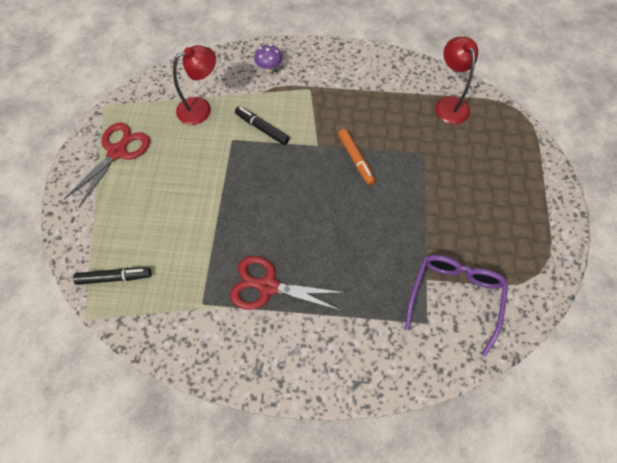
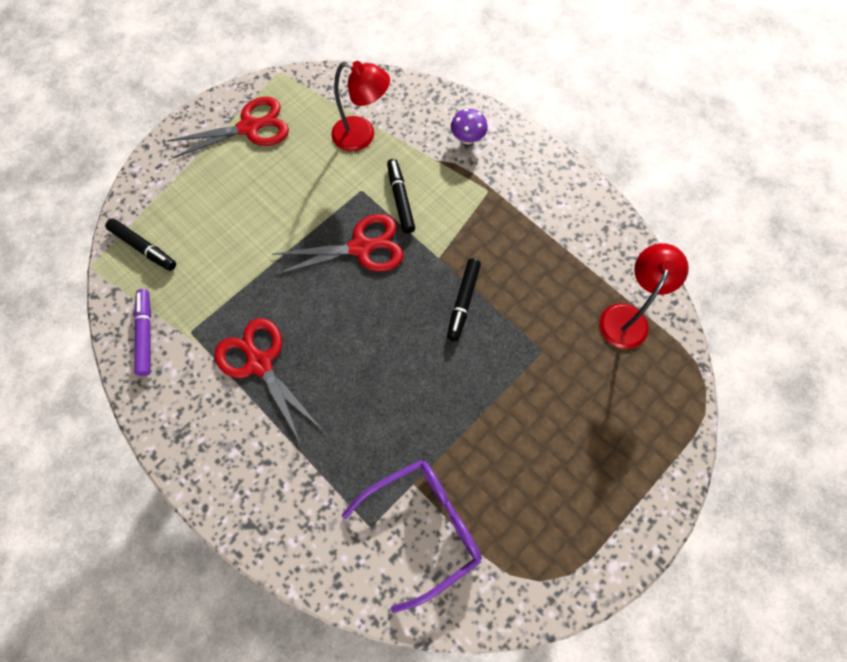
camera: 40 degrees right, 5 degrees up
orange marker [338,129,375,185] -> black marker [447,259,481,341]
none -> purple marker [134,289,151,376]
none -> red scissors [272,214,403,275]

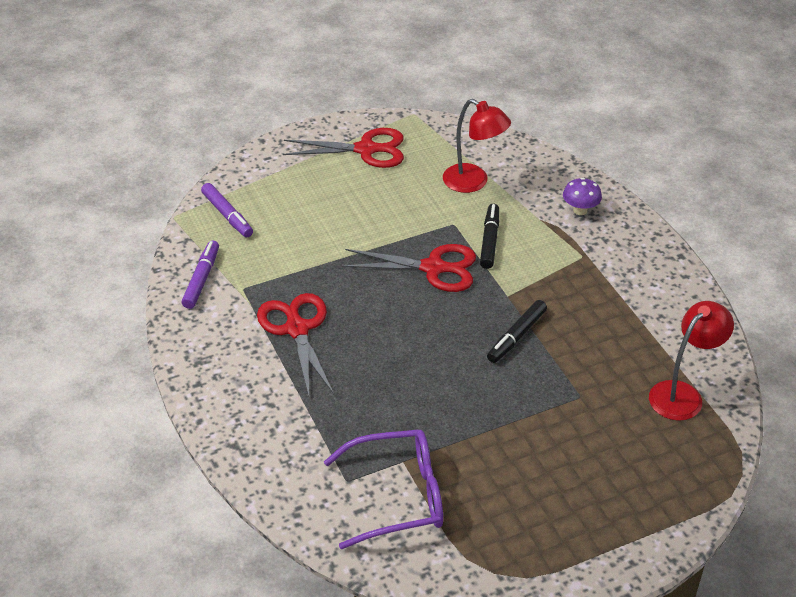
camera: 20 degrees right, 25 degrees down
black marker [105,219,176,271] -> purple marker [201,183,253,237]

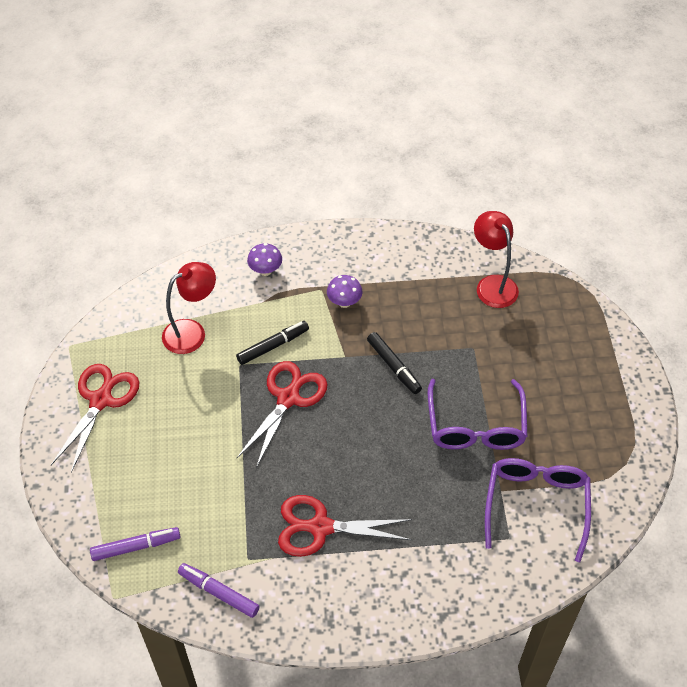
camera: 70 degrees left, 10 degrees up
black marker [480,204,499,269] -> black marker turned 120 degrees clockwise [236,321,309,365]
none -> purple mushroom [327,275,363,308]
none -> purple glasses [428,379,527,450]

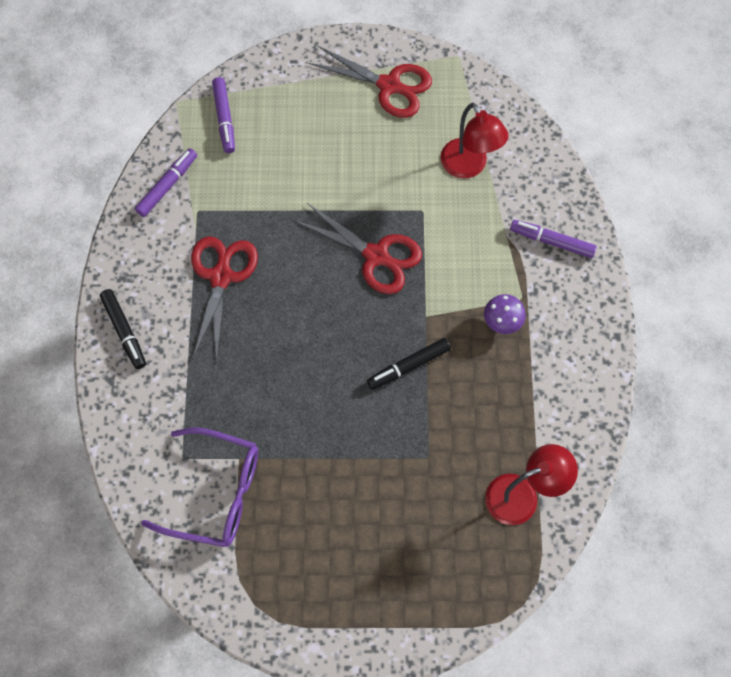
camera: 95 degrees right, 15 degrees up
black marker [236,321,309,365] -> black marker moved to [100,289,146,369]
purple mushroom [247,243,282,276] -> purple marker [510,220,597,258]
purple glasses [428,379,527,450] -> none

